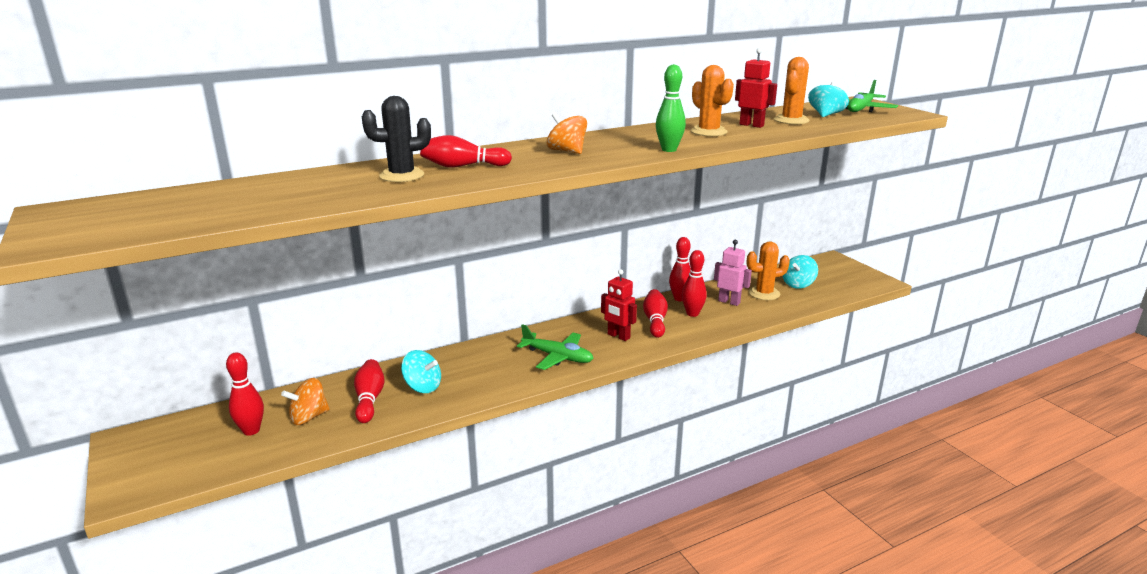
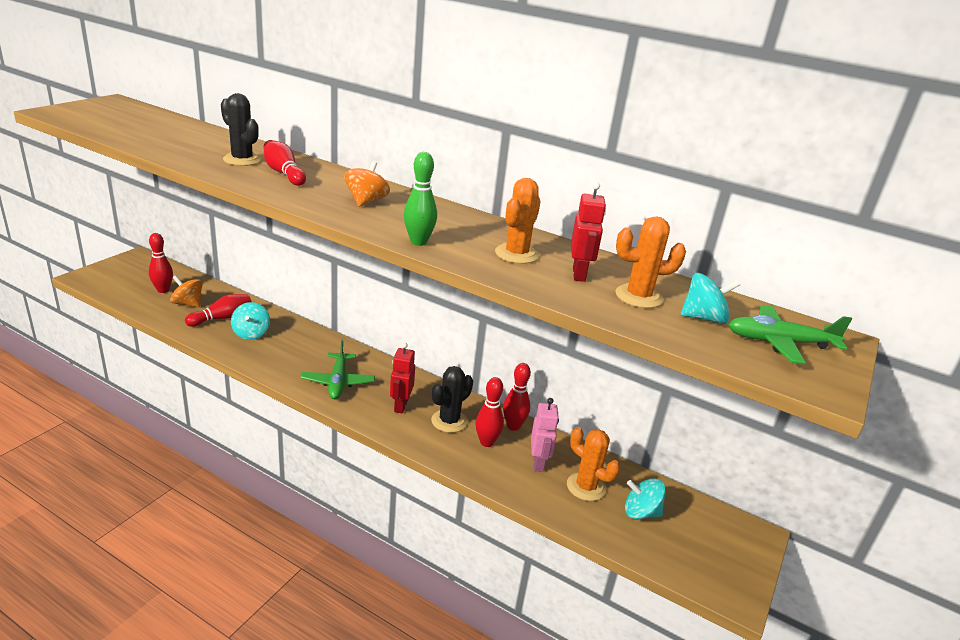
camera: 55 degrees right, 5 degrees up
red bowling pin [643,289,668,338] -> black cactus [431,366,473,433]

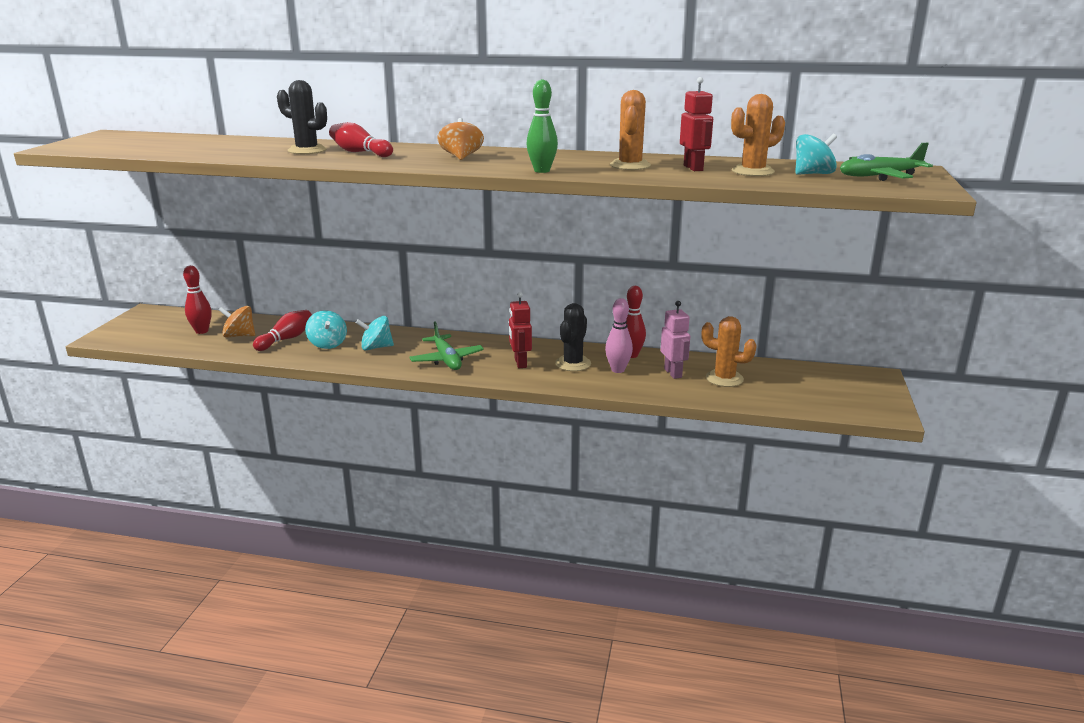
camera: 15 degrees left, 5 degrees down
red bowling pin [476,377,504,447] -> pink bowling pin [605,298,633,373]
turquoise spinning top [625,478,666,519] -> turquoise spinning top moved to [356,316,394,350]

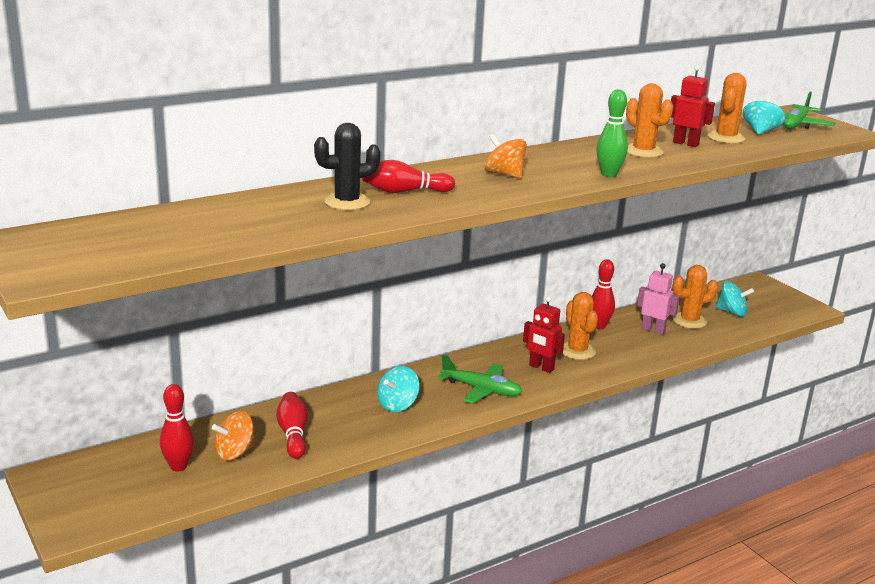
camera: 45 degrees left, 0 degrees up
turquoise spinning top [305,310,347,349] -> turquoise spinning top moved to [715,281,754,317]
black cactus [555,303,591,371] -> orange cactus [562,292,598,360]
pink bowling pin [605,298,633,373] -> none

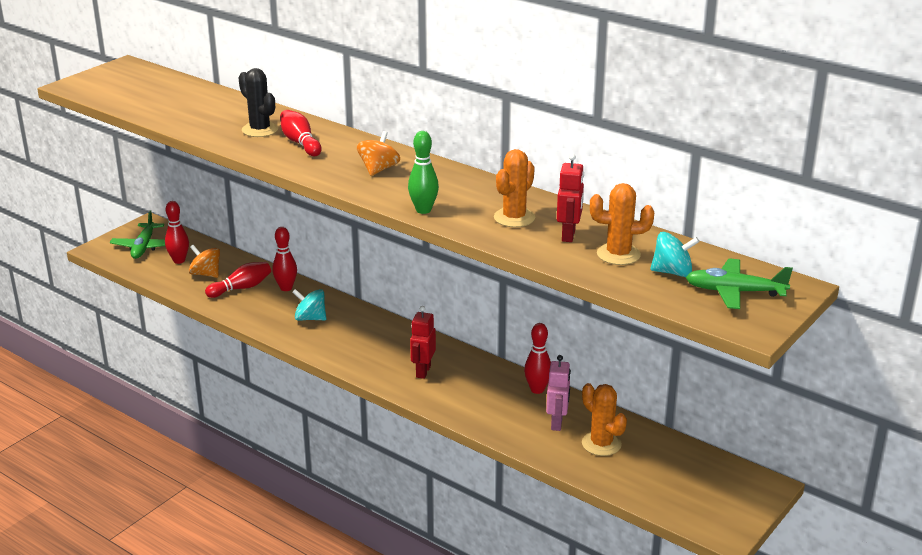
camera: 70 degrees right, 5 degrees up
green plane [438,354,522,404] -> green plane moved to [110,211,165,259]
orange cactus [562,292,598,360] -> none
turquoise spinning top [715,281,754,317] -> none
none -> red bowling pin [272,227,297,291]

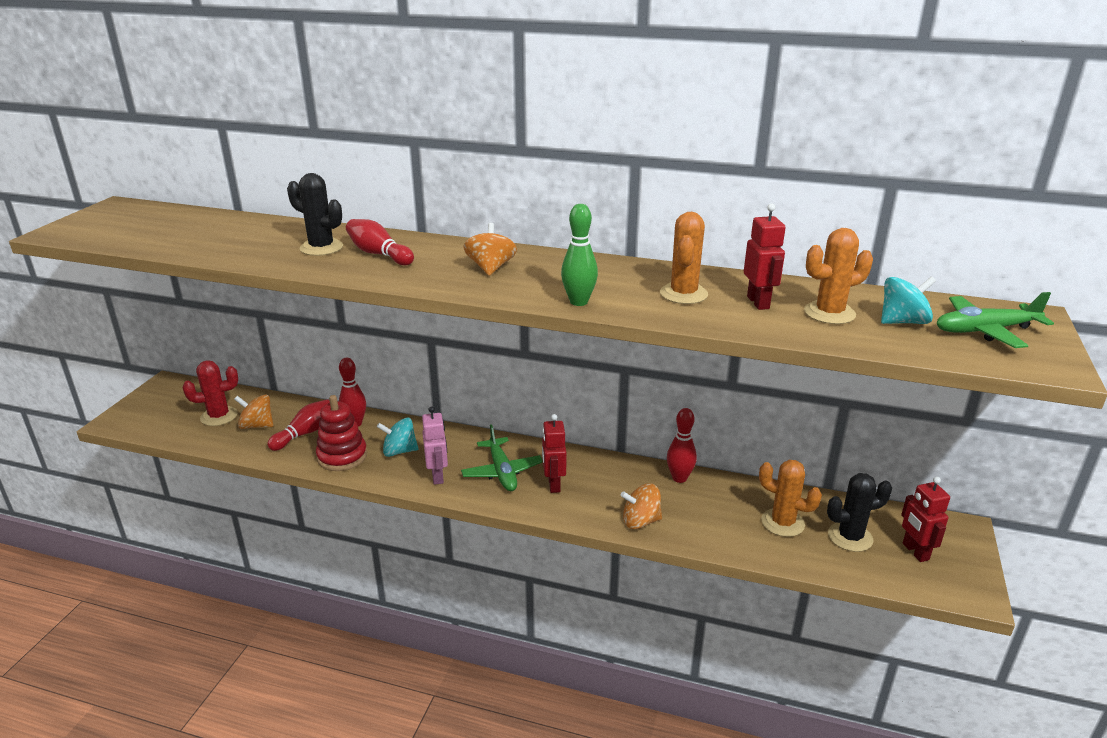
camera: 20 degrees left, 0 degrees up
green plane [110,211,165,259] -> green plane moved to [461,424,543,491]
red bowling pin [165,201,189,264] -> red cactus [183,360,238,426]
pink robot [546,355,571,431] -> pink robot moved to [422,406,448,485]
none -> red stacking toy [316,395,367,471]
none -> orange spinning top [621,484,662,529]
none -> black cactus [827,473,892,552]
none -> red robot [901,477,950,562]

